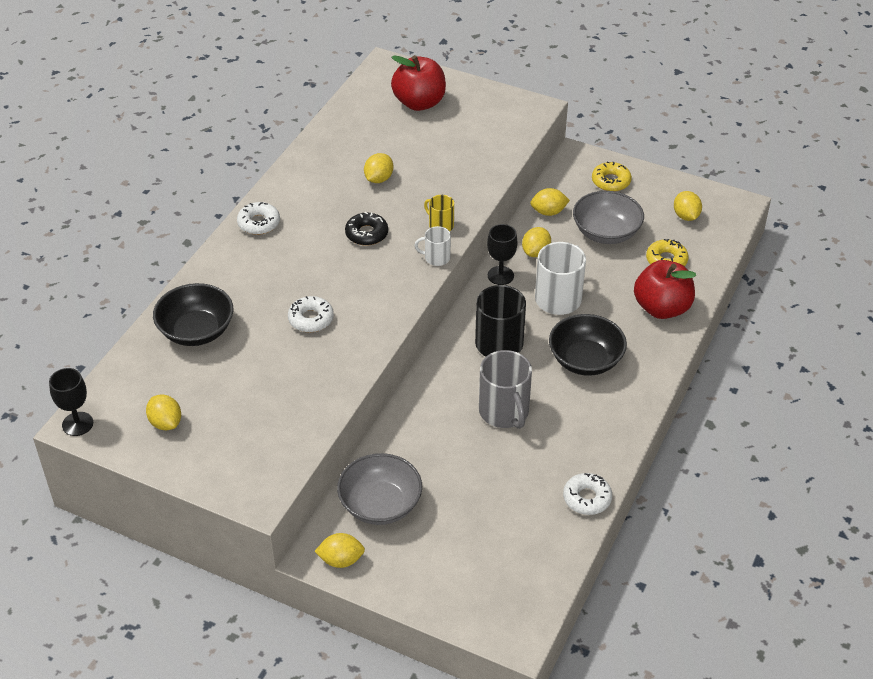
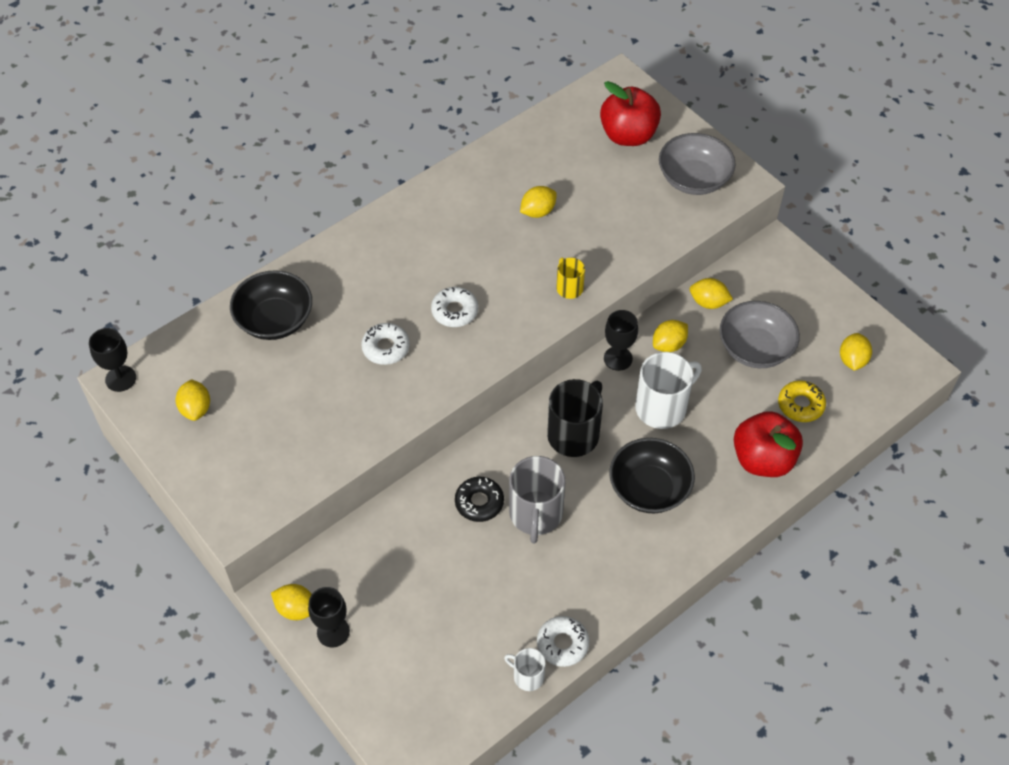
camera: 25 degrees right, 10 degrees up
white donut [237,202,280,235] -> white donut moved to [431,287,478,327]
grey bowl [337,453,422,525] -> grey bowl moved to [659,133,736,195]
black donut [345,212,388,246] -> black donut moved to [455,477,504,522]
white mug [414,226,451,266] -> white mug moved to [504,648,546,691]
yellow donut [592,162,632,192] -> none
none -> black goblet [308,587,350,647]

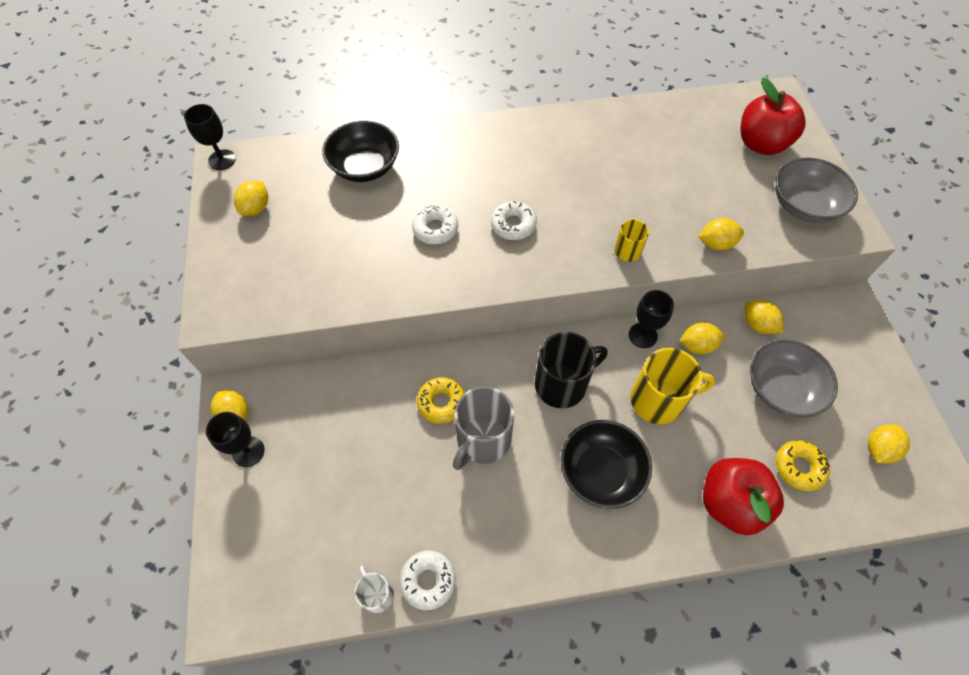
camera: 30 degrees right, 5 degrees up
black donut [455,477,504,522] -> yellow donut [417,377,465,424]
yellow lemon [520,186,557,218] -> yellow lemon moved to [698,218,744,250]
white mug [635,352,702,429] -> yellow mug [630,348,715,424]

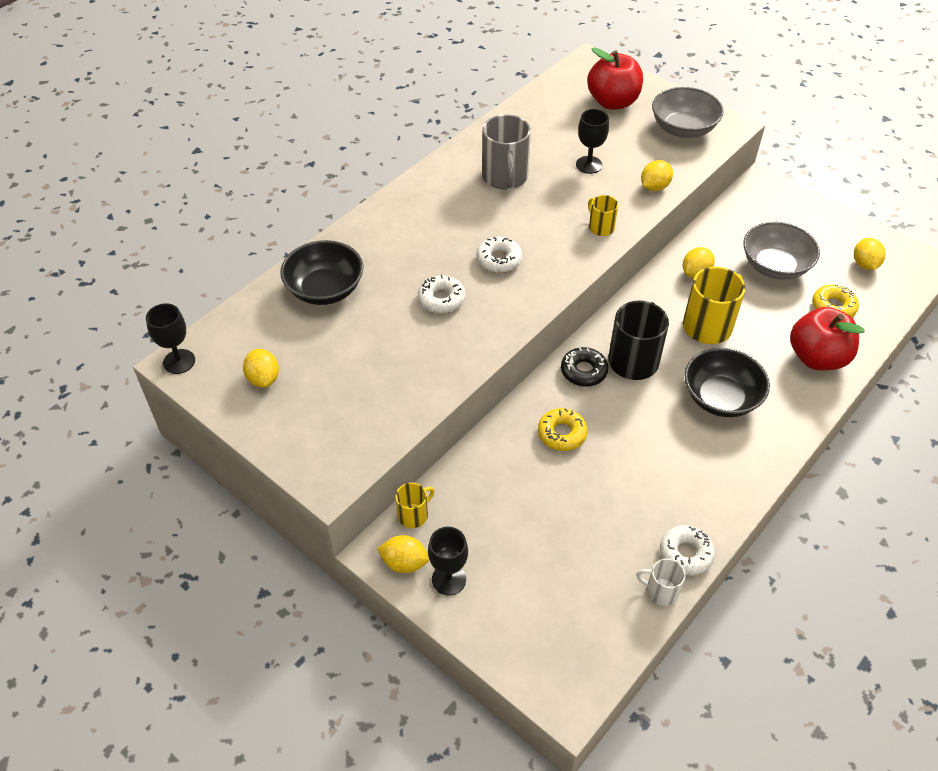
camera: 40 degrees left, 10 degrees down
grey mug [453,387,514,470] -> grey mug moved to [482,114,531,190]
black goblet [629,290,674,348] -> black goblet moved to [576,109,609,174]
yellow lemon [745,300,783,334] -> none
none -> yellow mug [395,483,434,528]
none -> black donut [561,347,608,387]

